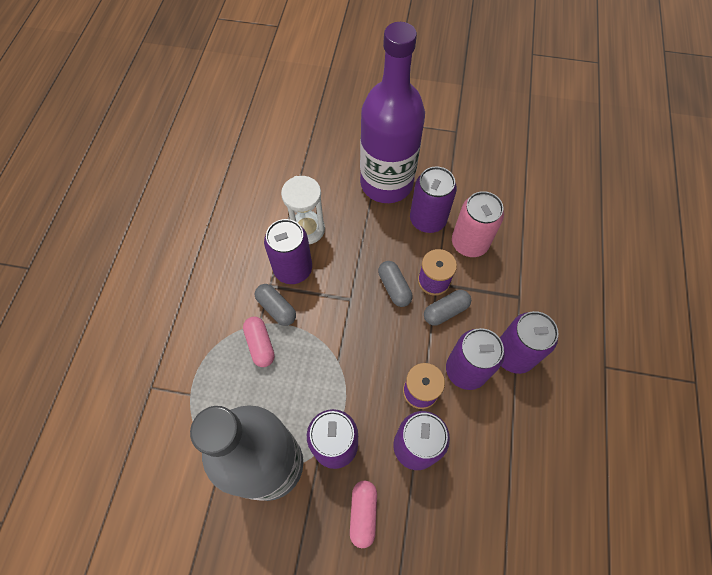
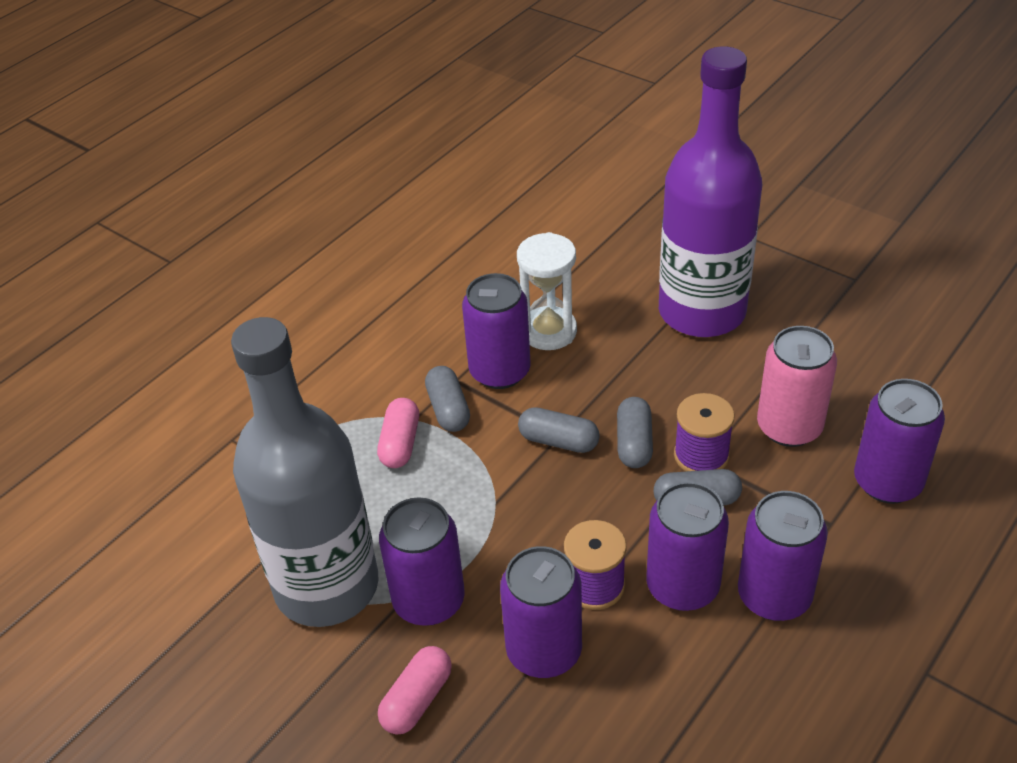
camera: 30 degrees right, 20 degrees down
purple can [410,166,457,233] -> purple can moved to [854,379,945,504]
none -> grey capsule [518,407,600,453]

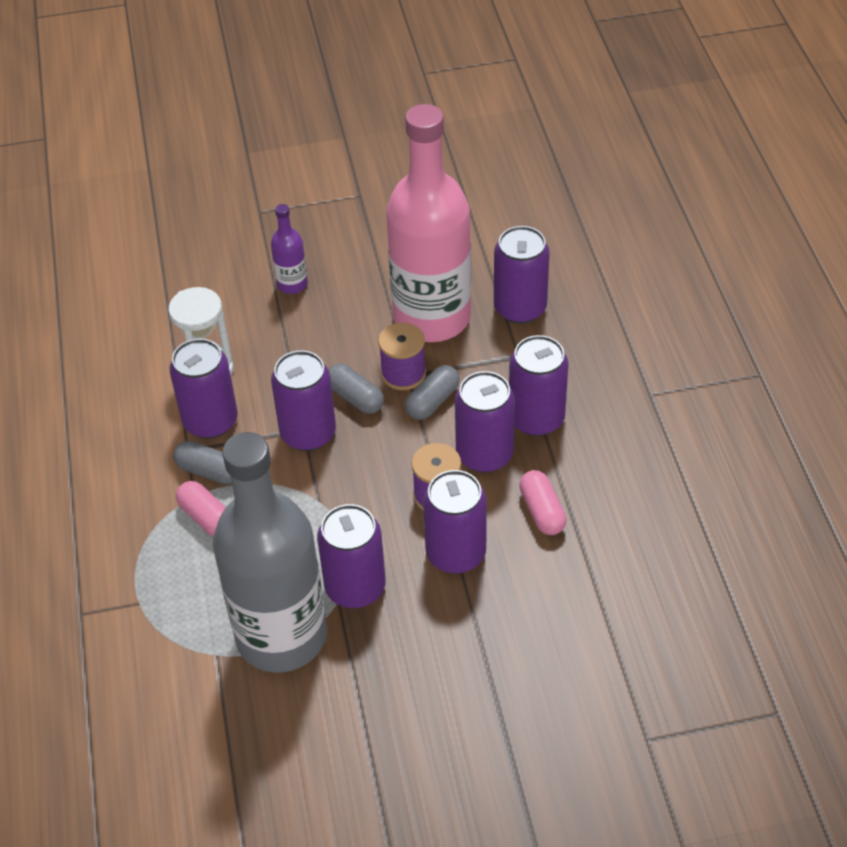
camera: 50 degrees left, 5 degrees up
pink capsule [378,646,452,735] -> pink capsule moved to [519,470,567,535]
grey capsule [518,407,600,453] -> purple can [271,350,336,451]
purple bottle [659,46,762,337] -> purple bottle [271,204,308,294], size x0.41
pink can [757,326,837,447] -> pink bottle [386,104,471,342]

